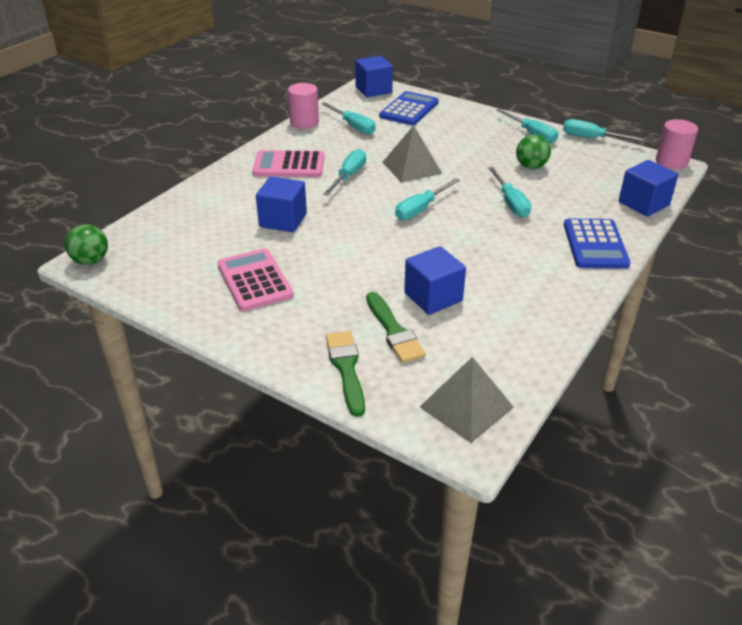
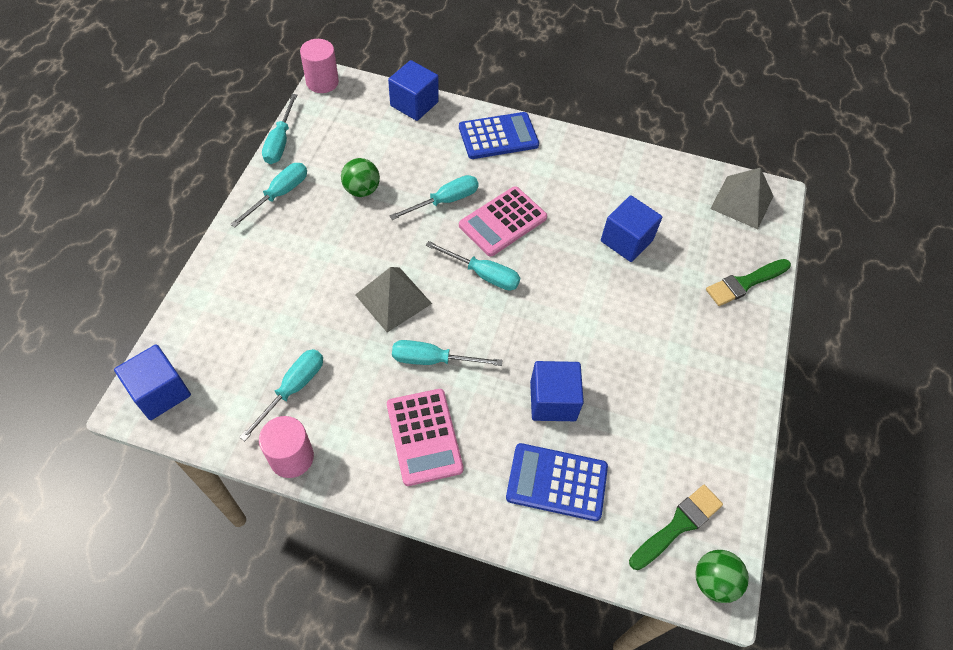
camera: 110 degrees left, 20 degrees up
pink calculator [218,249,294,311] -> pink calculator moved to [459,186,547,256]
green brush [366,292,426,363] -> green brush moved to [629,485,723,570]
blue calculator [379,91,439,125] -> blue calculator moved to [506,443,608,521]

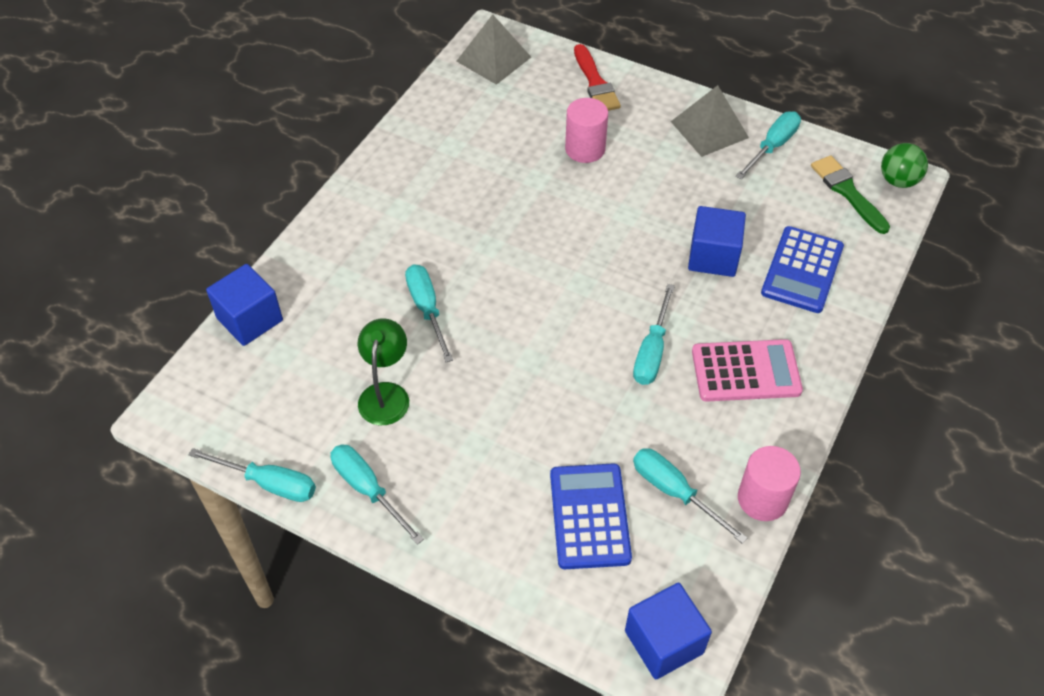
camera: 75 degrees left, 5 degrees down
pink cylinder [300,39,339,93] -> pink cylinder moved to [565,98,608,163]
green ball [341,158,380,197] -> green lamp [358,318,409,425]
grey pyramid [355,267,432,332] -> grey pyramid moved to [671,85,749,157]
turquoise screwdriver [426,241,520,291] -> turquoise screwdriver moved to [736,111,801,179]
blue calculator [459,112,539,159] -> blue calculator moved to [550,463,632,569]
pink calculator [459,186,547,256] -> none
blue cube [601,195,662,262] -> none
green brush [706,259,791,306] -> red brush [574,44,621,111]

